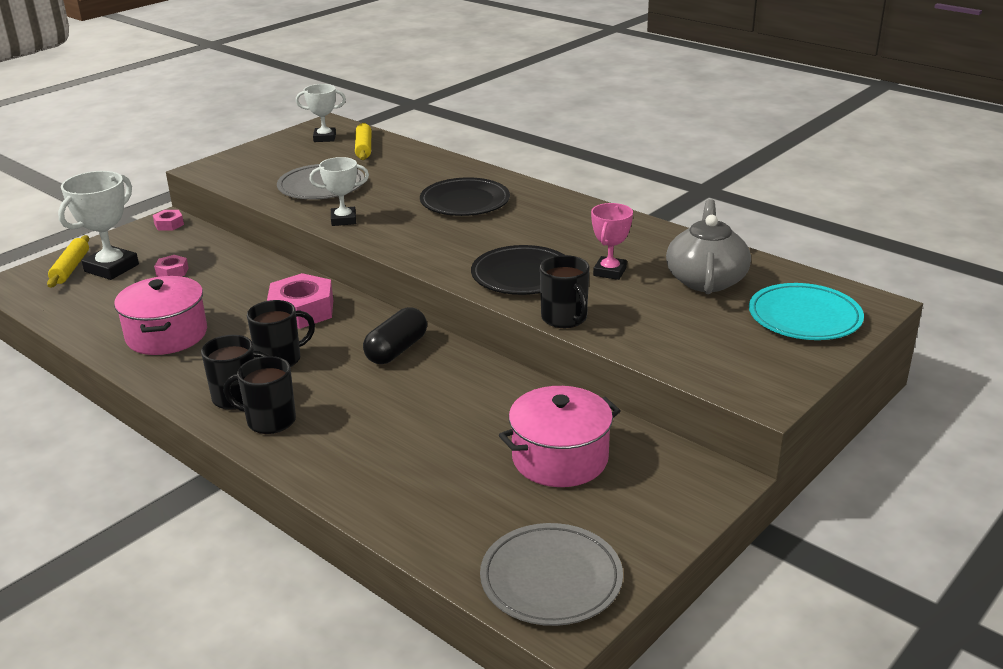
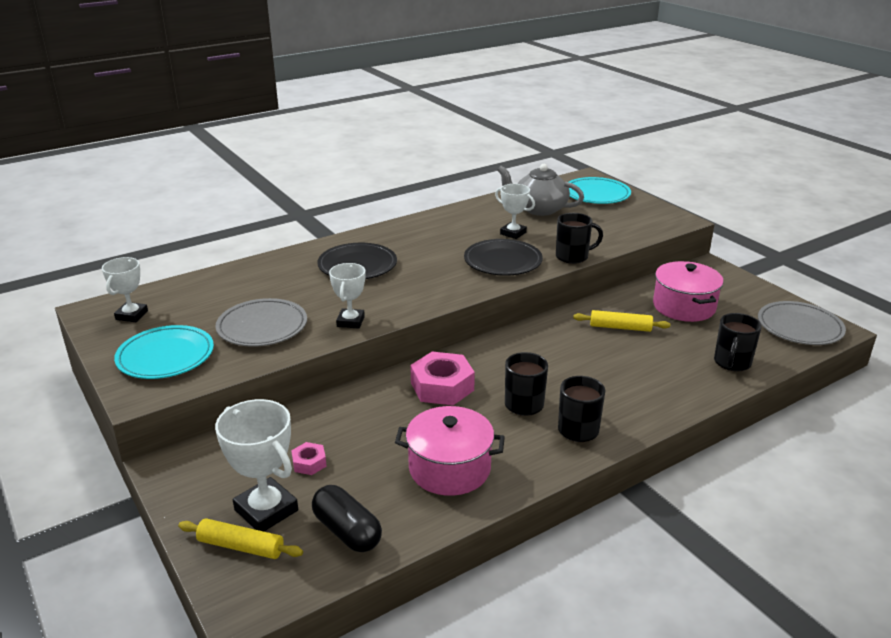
camera: 75 degrees left, 0 degrees up
pink nut [153,210,184,230] -> none
black mug [224,356,296,434] -> black mug moved to [714,313,762,372]
yellow rolling pin [355,123,372,160] -> yellow rolling pin moved to [573,310,670,332]
black capsule [363,307,427,364] -> black capsule moved to [312,485,382,552]
pink trophy [591,203,633,280] -> white trophy [495,184,535,239]
none -> turquoise plate [114,325,214,379]

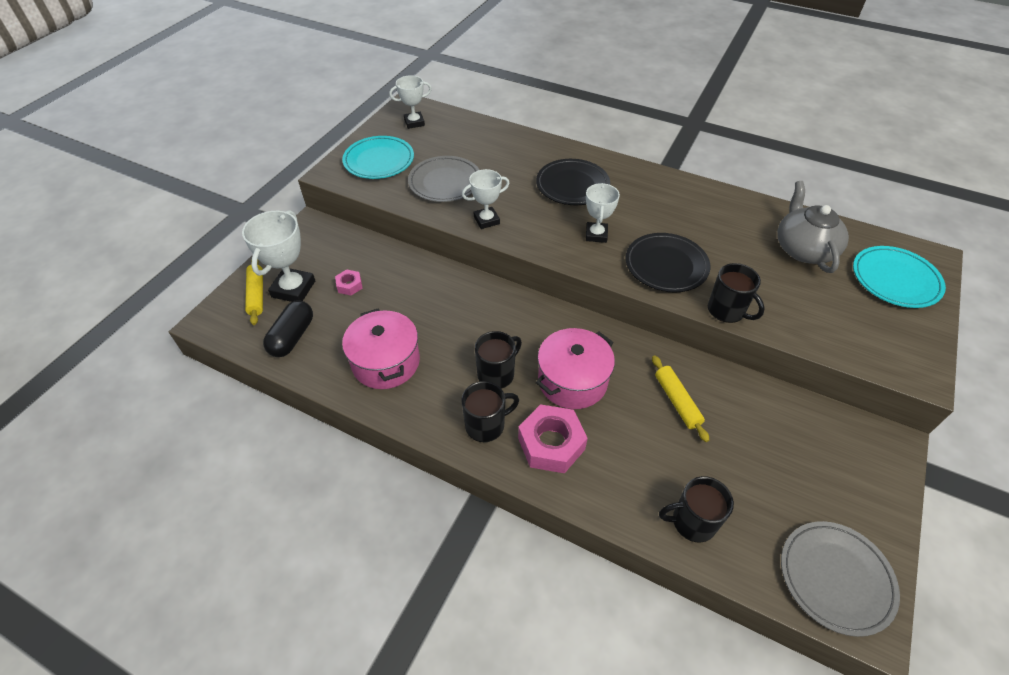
camera: 60 degrees right, 20 degrees up
pink nut [410,352,475,405] -> pink nut moved to [518,404,588,473]
white trophy [495,184,535,239] -> white trophy moved to [586,183,620,243]
pink pot [653,261,724,322] -> pink pot moved to [536,328,615,409]

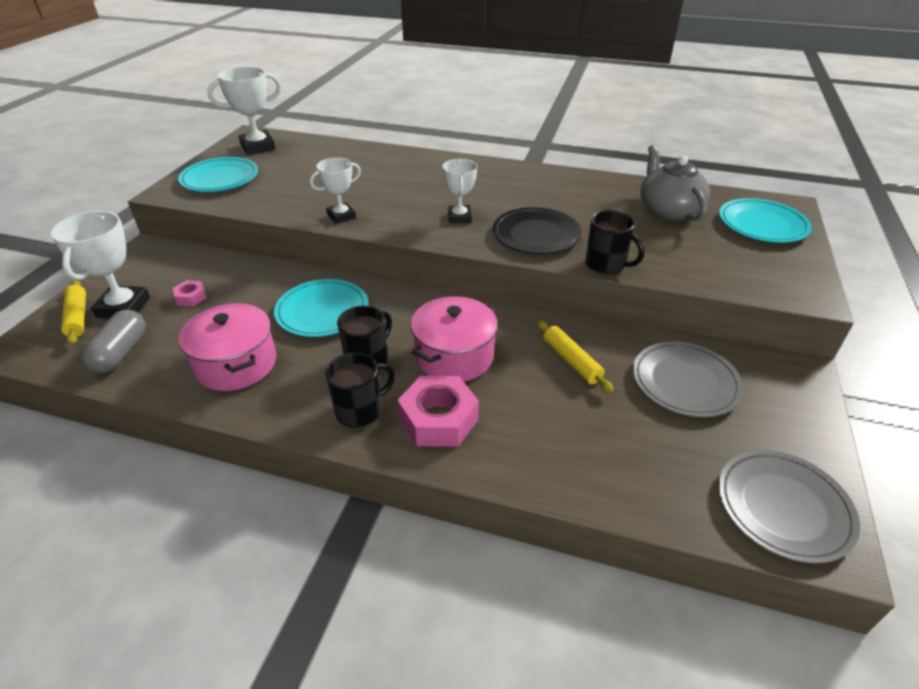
camera: 10 degrees left, 10 degrees down
black capsule [263,300,313,357] -> grey capsule [81,310,146,373]
white trophy [389,75,432,129] -> white trophy [207,67,281,155], size x1.57
grey plate [408,156,479,202] -> grey plate moved to [633,341,744,417]
black plate [536,159,610,205] -> none
black mug [659,476,734,542] -> none
none -> turquoise plate [274,279,368,337]

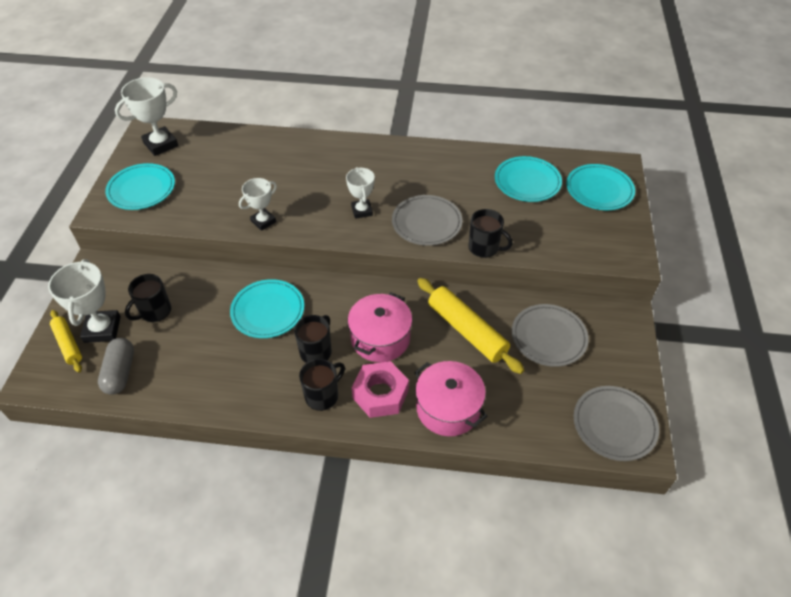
camera: 10 degrees left, 10 degrees up
pink nut [173,280,207,306] -> black mug [125,274,171,322]
pink pot [179,303,276,391] -> pink pot moved to [414,361,487,436]
black plate [493,207,582,254] -> grey plate [392,195,463,246]
yellow rolling pin [537,320,614,393] -> yellow rolling pin [417,278,524,374], size x1.69
grey teapot [640,145,710,221] -> turquoise plate [495,156,562,202]

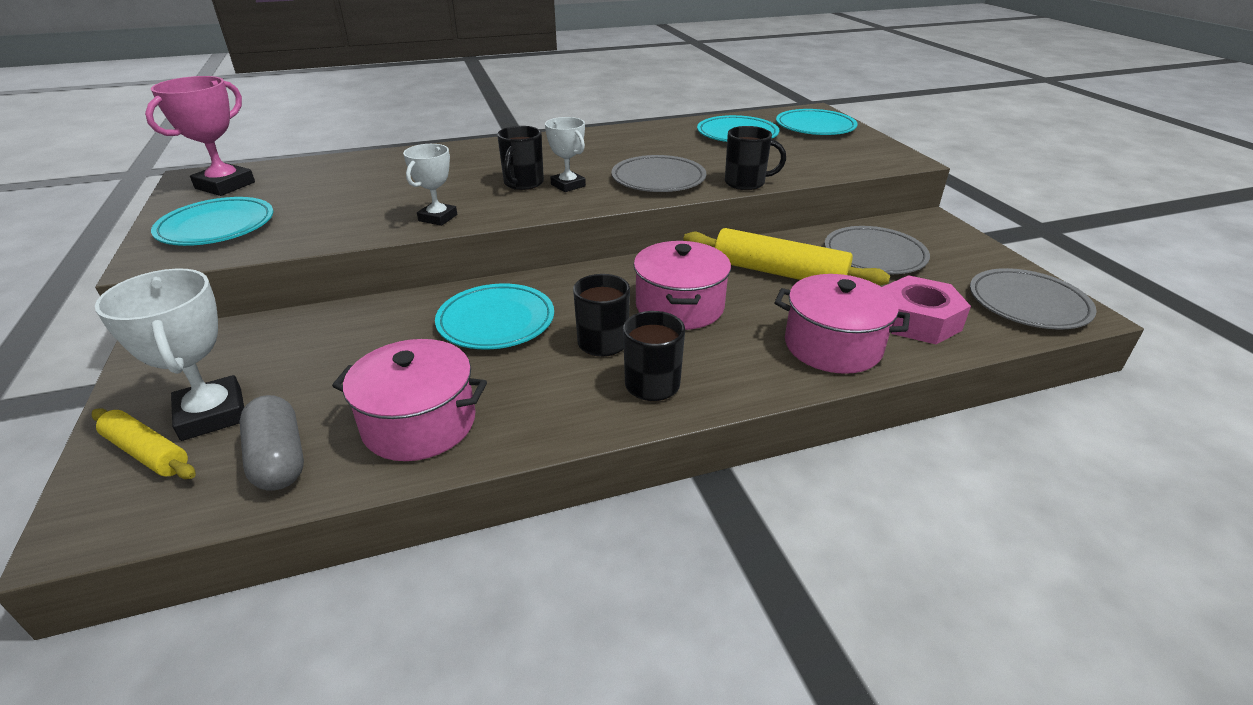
camera: 25 degrees left, 15 degrees down
white trophy [115,77,178,156] -> pink trophy [145,76,255,196]
black mug [125,274,171,322] -> black mug moved to [497,126,544,190]
pink nut [352,361,409,418] -> pink nut moved to [882,275,971,344]
none -> pink pot [332,339,487,461]

